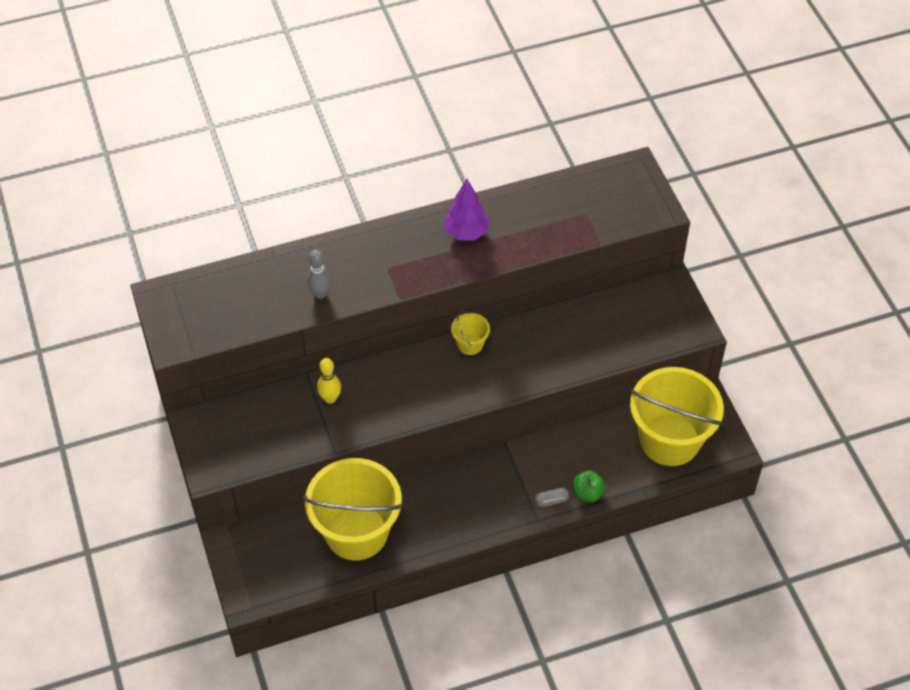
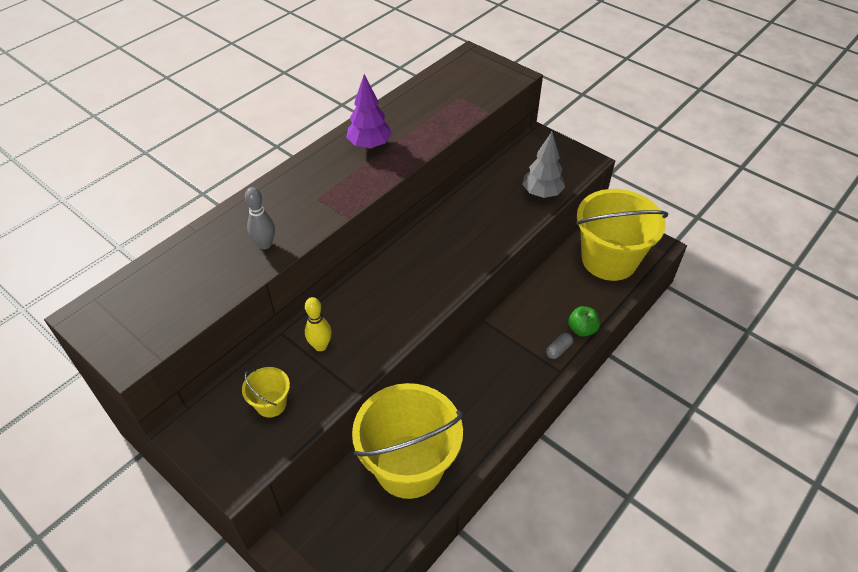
camera: 30 degrees left, 5 degrees down
yellow bucket [451,310,490,355] -> yellow bucket moved to [242,367,290,418]
none -> grey tree [522,132,565,198]

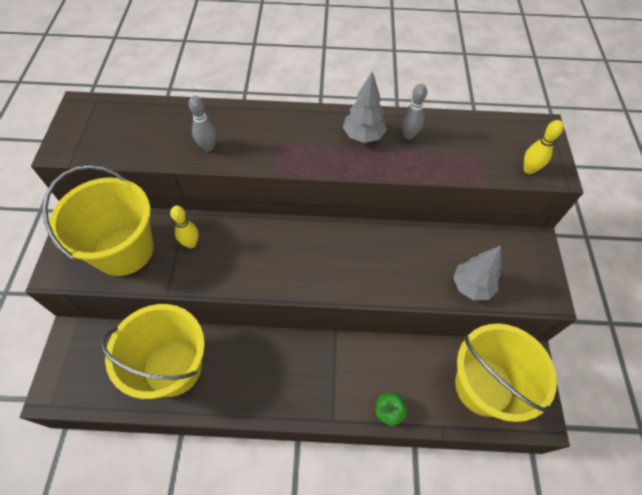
camera: 50 degrees right, 10 degrees up
yellow bucket [242,367,290,418] -> yellow bucket [42,165,154,276], size x2.36
purple tree [346,74,392,149] -> grey tree [343,71,387,143]
grey capsule [546,333,573,359] -> none
none -> grey bowling pin [401,84,427,140]
none -> yellow bowling pin [523,120,564,174]

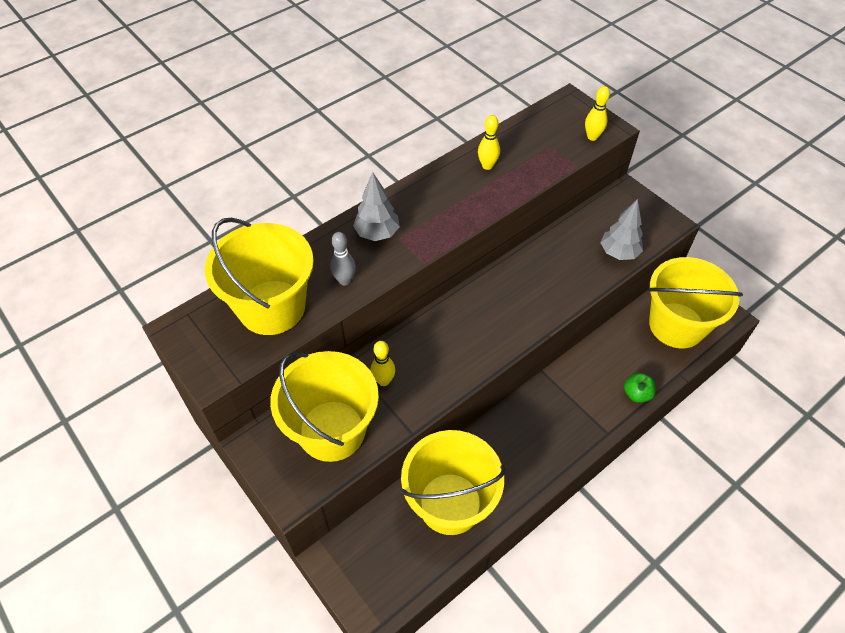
camera: 40 degrees left, 5 degrees down
grey tree [343,71,387,143] -> grey tree moved to [353,172,400,241]
grey bowling pin [401,84,427,140] -> yellow bowling pin [478,115,500,170]
none -> yellow bucket [205,218,314,335]

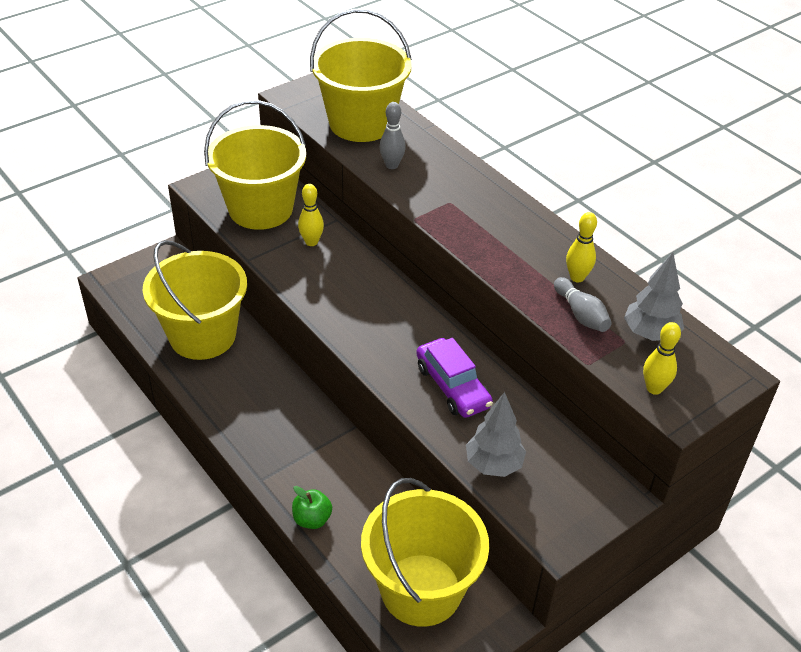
camera: 90 degrees right, 10 degrees down
grey tree [353,172,400,241] -> grey tree moved to [624,252,684,341]
none -> purple car [416,338,493,418]
none -> grey bowling pin [554,277,612,332]

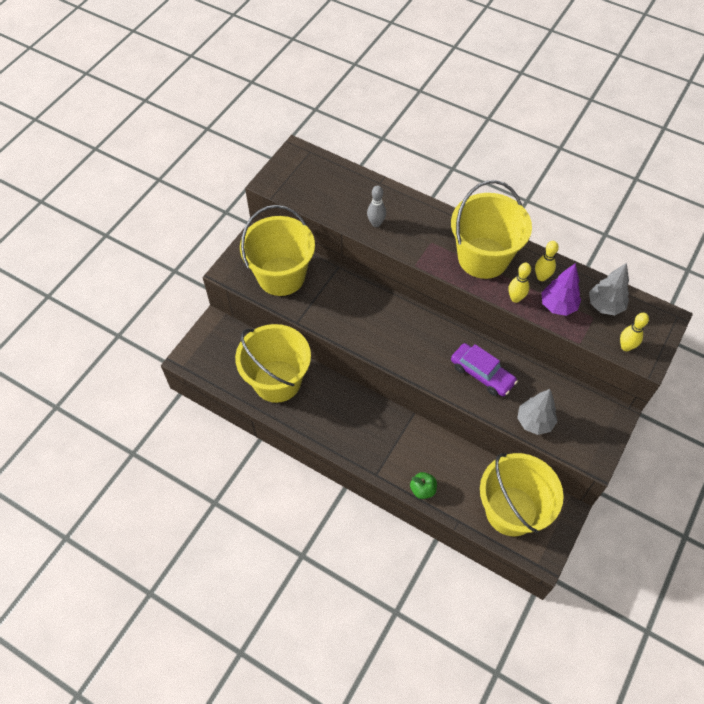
camera: 20 degrees left, 15 degrees up
yellow bowling pin [298,184,324,246] -> yellow bowling pin moved to [509,263,531,303]
yellow bucket [310,9,412,142] -> yellow bucket moved to [451,180,532,279]
grey bowling pin [554,277,612,332] -> purple tree [541,263,581,316]

